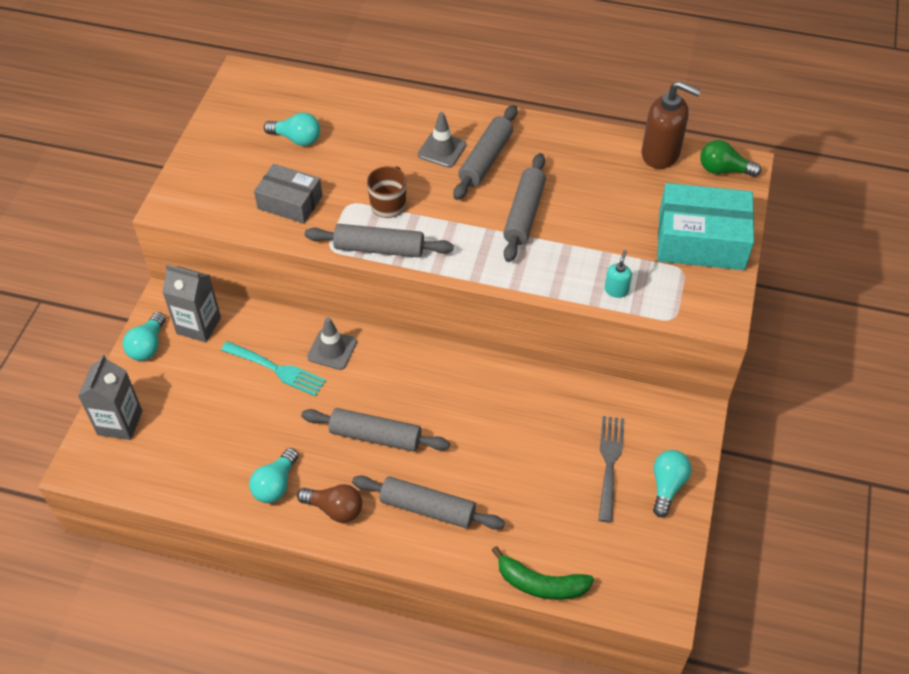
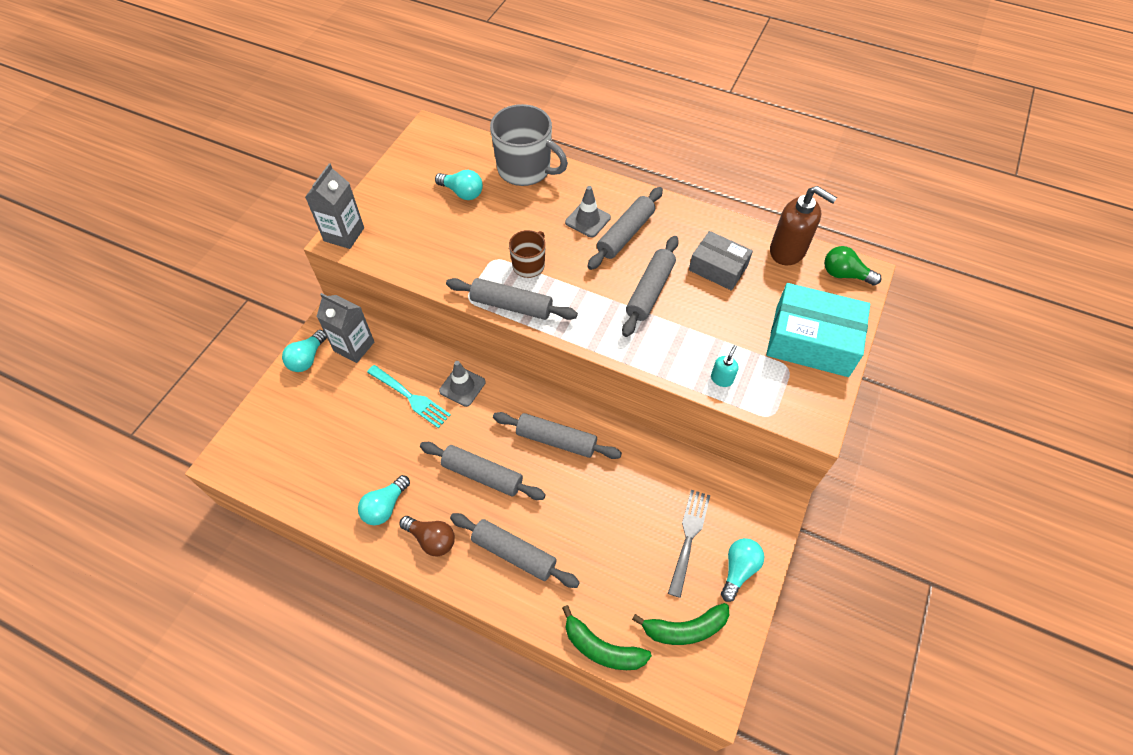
camera: 10 degrees right, 5 degrees up
grey carton [78,354,142,440] -> grey carton moved to [305,163,364,249]
grey box [254,164,322,224] -> grey box moved to [689,231,753,291]
none -> grey mug [490,104,568,186]
none -> grey rolling pin [493,412,622,459]
none -> green banana [632,603,729,645]

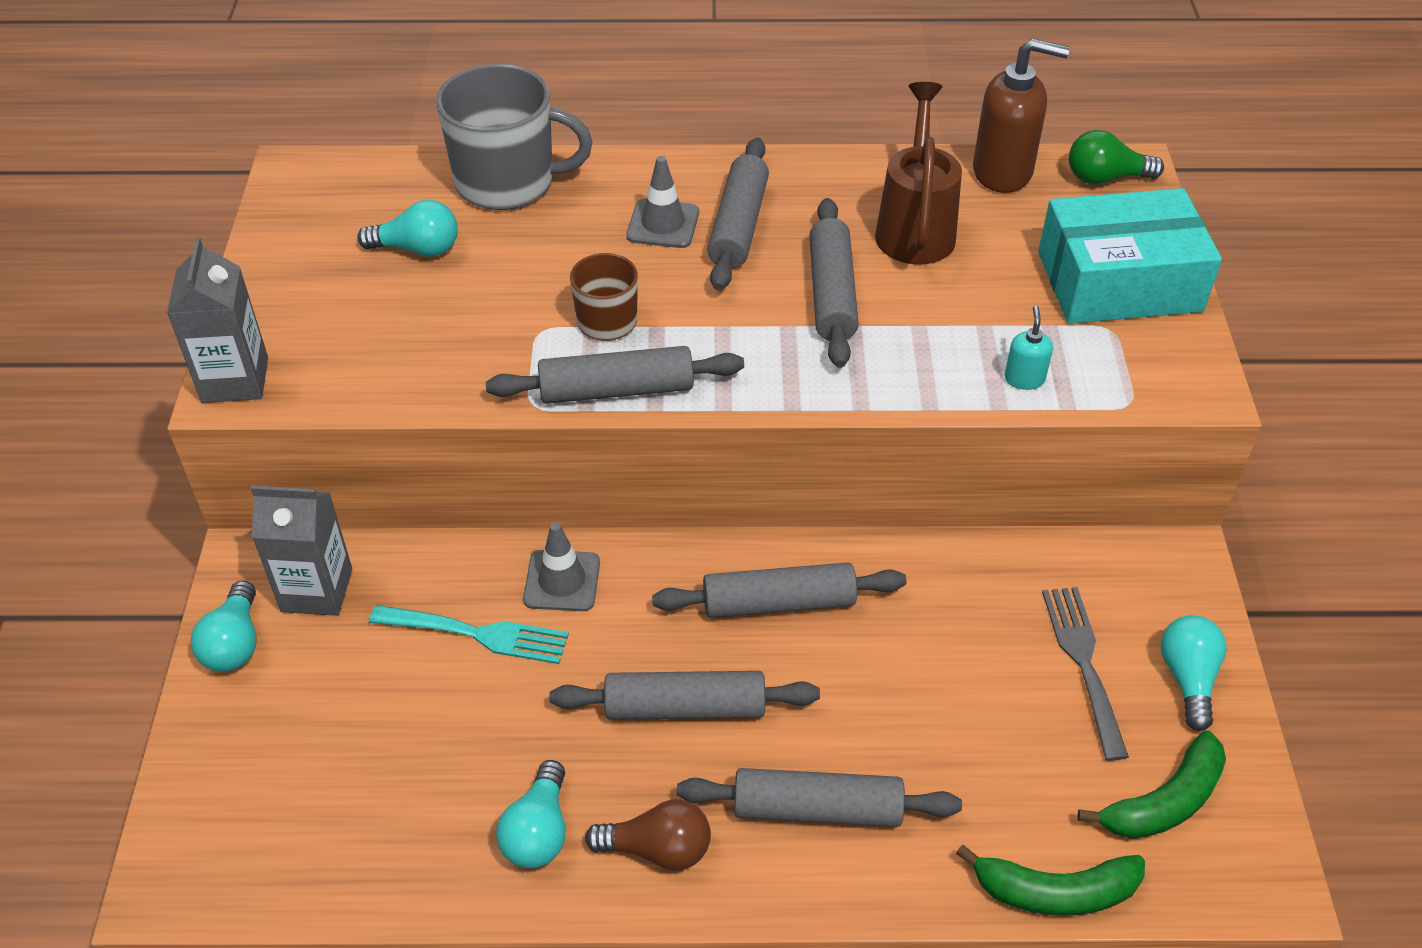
camera: 25 degrees left, 10 degrees down
grey box [689,231,753,291] -> brown watering can [875,82,962,265]

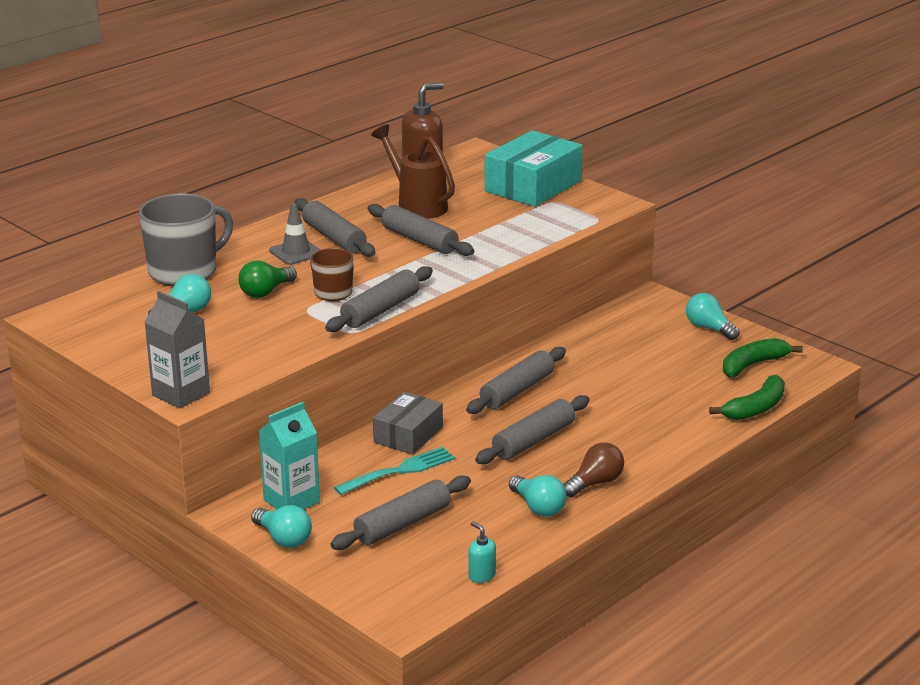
camera: 45 degrees left, 20 degrees down
grey carton [251,486,352,616] -> turquoise carton [259,402,320,509]
grey traffic cone [523,522,600,611] -> grey box [373,392,443,455]
grey rolling pin [677,768,962,827] -> grey rolling pin moved to [330,476,471,550]
turquoise soap dispenser [1004,306,1053,390] -> turquoise soap dispenser moved to [469,522,496,583]
grey fork [1042,587,1129,761] -> none
green light bulb [1069,130,1164,184] -> green light bulb moved to [238,260,297,298]
green banana [1078,730,1226,839] -> green banana turned 135 degrees counterclockwise [723,338,803,377]

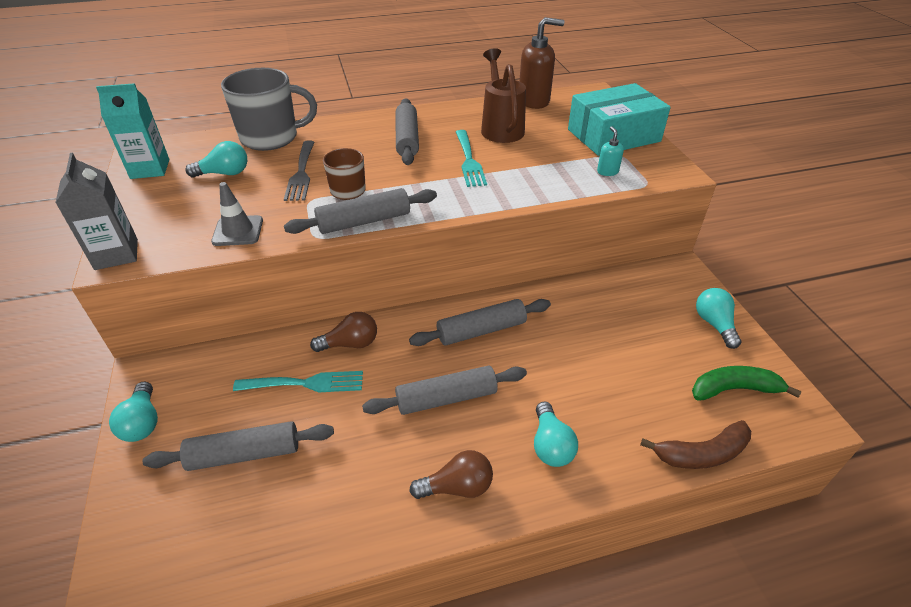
camera: 30 degrees right, 15 degrees up
green light bulb [238,260,297,298] -> grey fork [284,140,314,201]
turquoise carton [259,402,320,509] -> turquoise carton moved to [96,83,169,179]
grey traffic cone [269,203,321,265] -> grey traffic cone moved to [211,182,263,246]
grey rolling pin [368,204,474,256] -> turquoise fork [456,130,487,187]
grey box [373,392,443,455] -> brown light bulb [310,312,377,352]
turquoise soap dispenser [469,522,496,583] -> turquoise soap dispenser moved to [597,126,624,176]
turquoise light bulb [509,475,567,517] -> turquoise light bulb moved to [534,402,578,467]
green banana [709,375,785,420] -> brown banana [640,420,751,469]

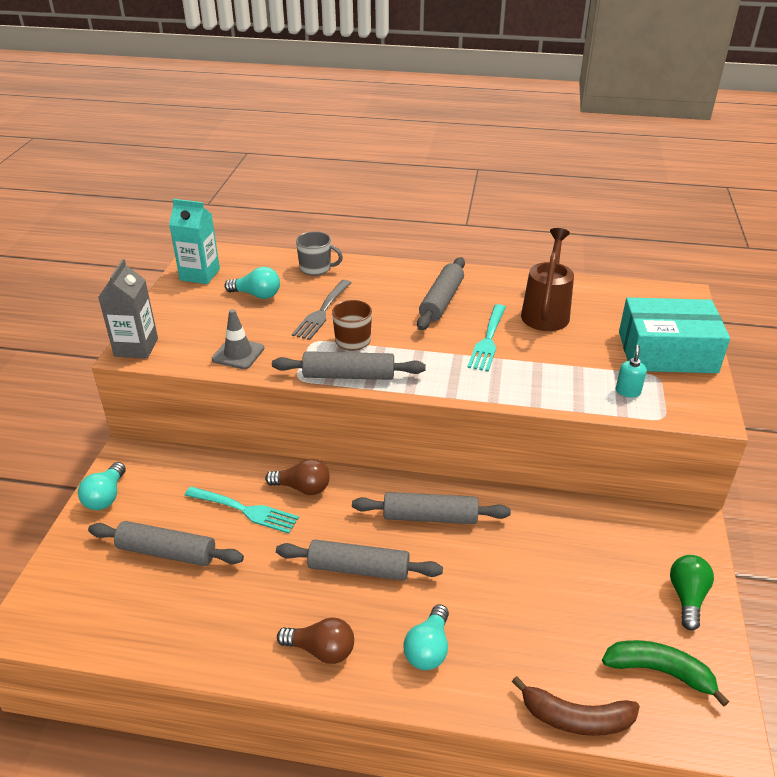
camera: 25 degrees right, 5 degrees down
grey mug [221,68,317,151] -> grey mug [296,231,343,276], size x0.56
brown soap dispenser [519,17,564,109] -> none
turquoise light bulb [696,288,742,349] -> green light bulb [670,555,714,630]

